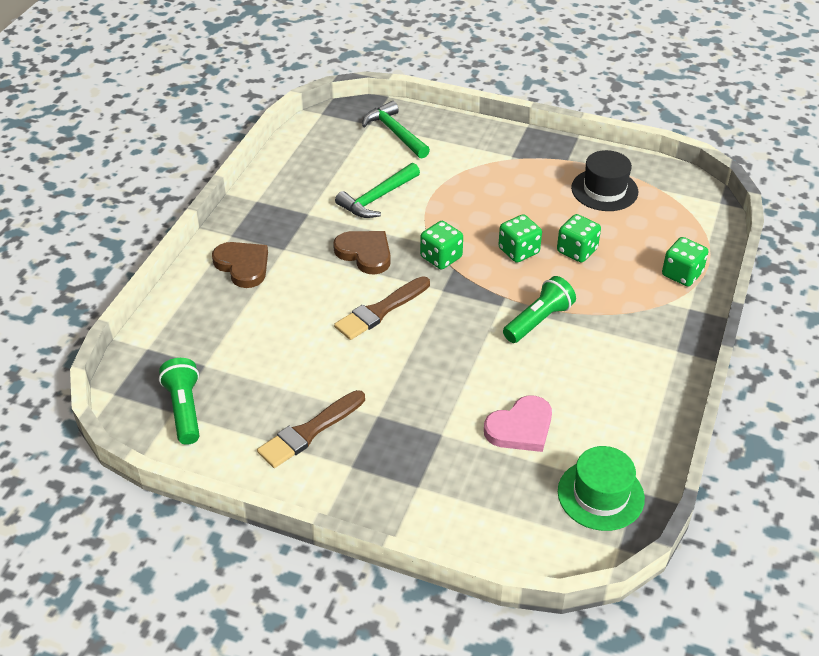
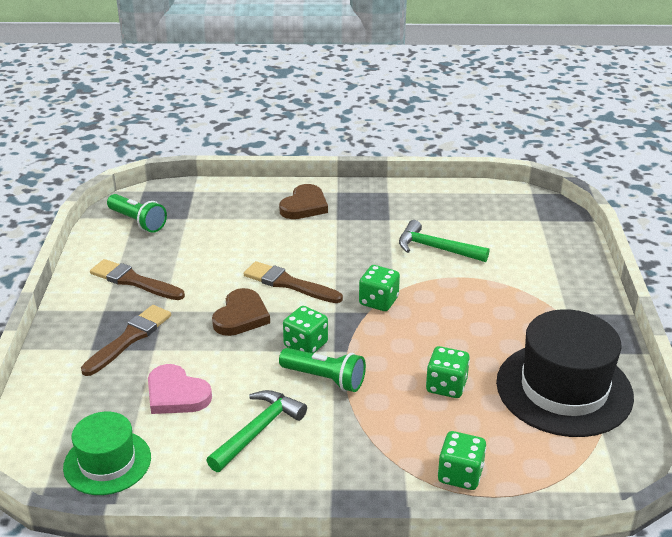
camera: 70 degrees right, 10 degrees down
green flashlight [159,358,199,445] -> green flashlight turned 75 degrees clockwise [107,194,167,233]
brown heart [333,231,391,274] -> brown heart moved to [212,288,270,336]
green hammer [362,101,430,158] -> green hammer moved to [206,390,307,472]
green dice [498,214,542,263] -> green dice moved to [283,306,328,354]
black hat [571,150,638,211] -> black hat [496,309,634,437], size x1.70
none -> brown brush [81,305,171,376]

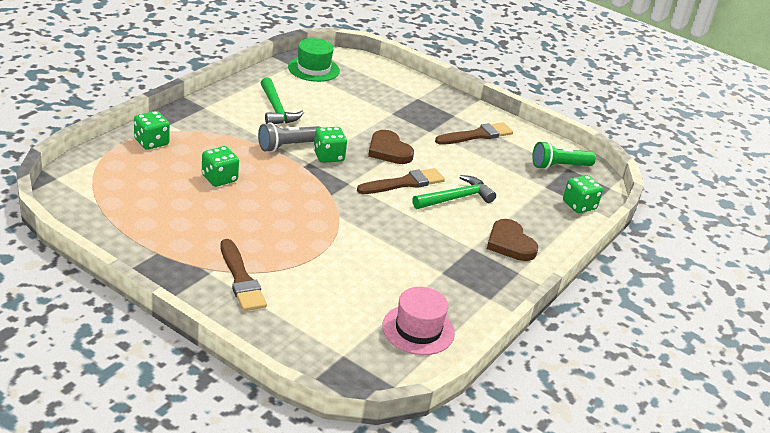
camera: 120 degrees right, 0 degrees up
brown brush [81,305,171,376] -> brown brush moved to [221,239,267,311]
pink heart [148,364,212,414] -> none
green flashlight [279,348,366,392] -> grey flashlight [258,122,321,152]
green dice [359,265,400,311] -> green dice moved to [563,175,603,213]
green hammer [399,220,489,262] -> green hammer moved to [413,175,496,209]
black hat [496,309,634,437] -> none
none -> pink hat [382,287,455,355]

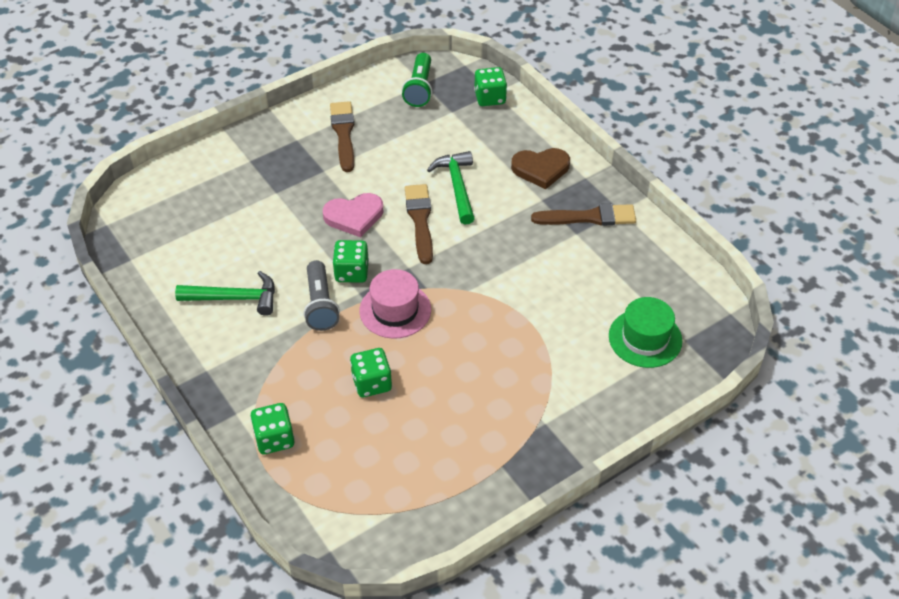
camera: 65 degrees left, 15 degrees up
brown brush [221,239,267,311] -> brown brush moved to [531,204,636,226]
green hat [288,38,340,82] -> green hat moved to [609,297,682,368]
brown heart [368,130,414,164] -> pink heart [323,193,383,238]
pink hat [382,287,455,355] -> pink hat moved to [359,269,431,339]

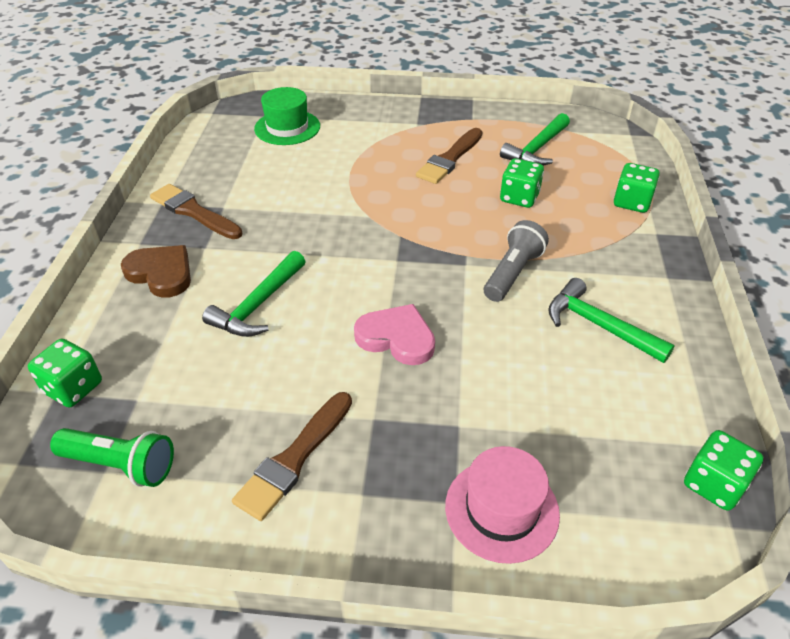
camera: 140 degrees left, 5 degrees down
green dice [333,240,369,283] -> green dice moved to [684,430,763,511]
pink hat [359,269,431,339] -> pink hat moved to [445,446,560,564]
green flashlight [402,53,432,107] -> green flashlight turned 60 degrees clockwise [50,428,174,487]
brown brush [405,184,433,264] -> brown brush moved to [416,128,482,184]
none -> green hammer [500,113,570,166]

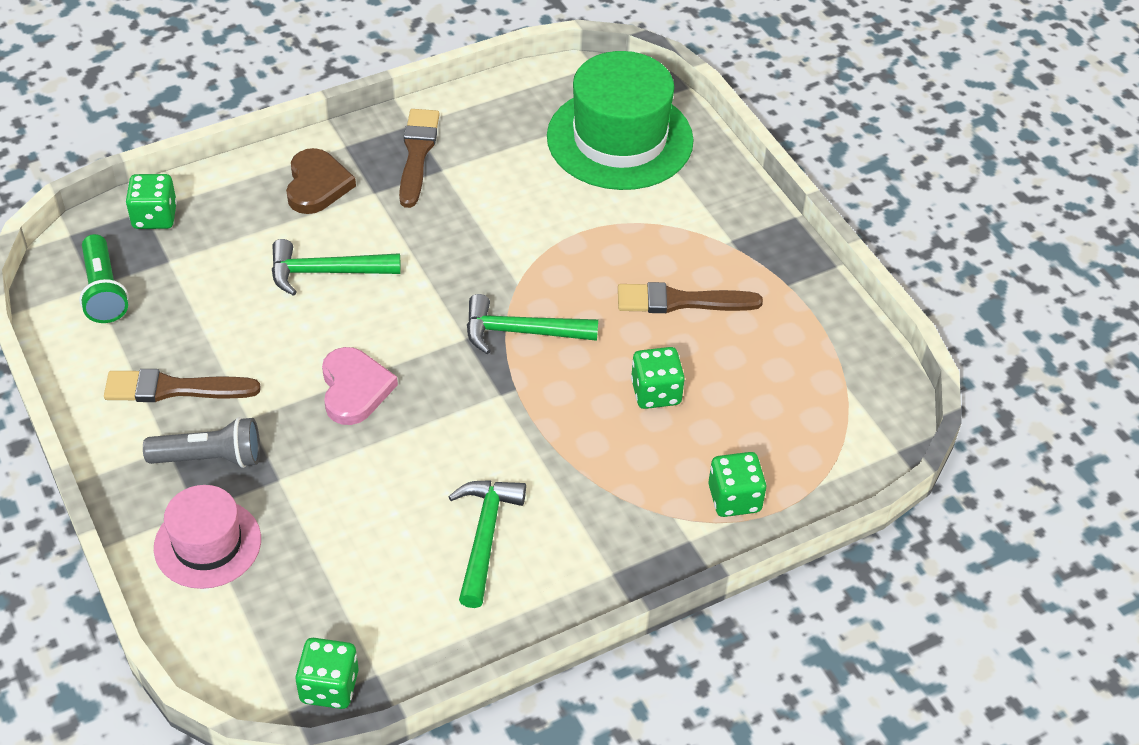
camera: 55 degrees right, 5 degrees up
green hat [254,87,320,145] -> green hat [547,51,694,190], size x1.70
grey flashlight [484,220,549,302] -> grey flashlight moved to [143,417,260,468]
green hammer [500,113,570,166] -> green hammer moved to [467,294,598,354]

